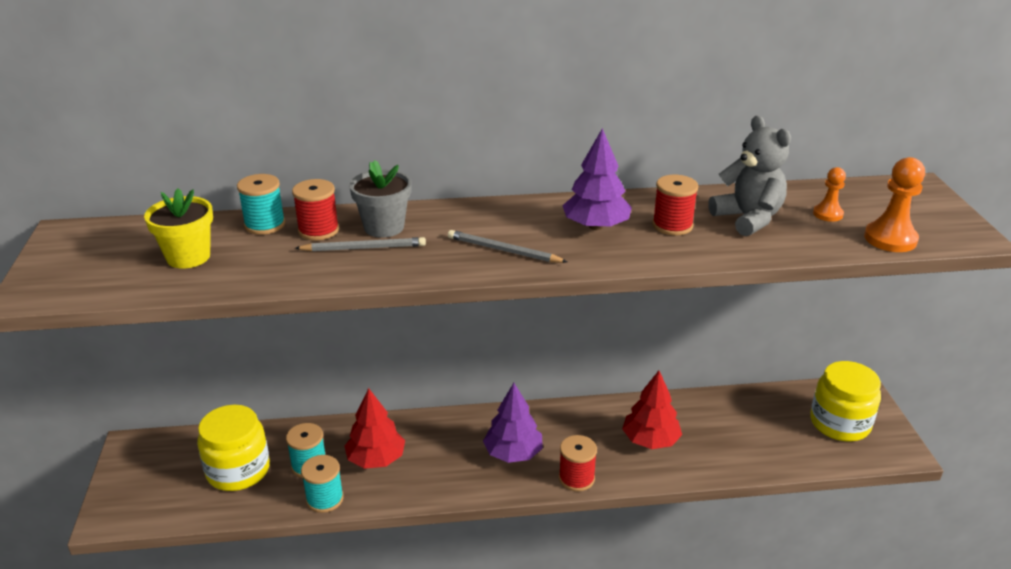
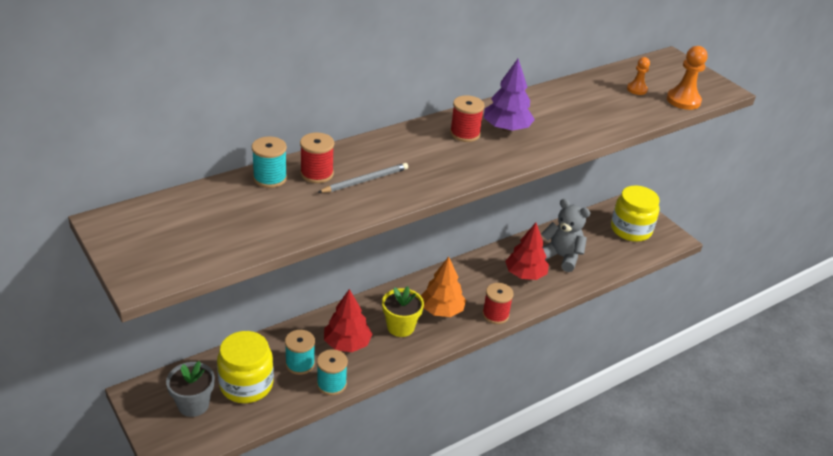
camera: 30 degrees left, 5 degrees up
yellow flower pot [144,189,213,269] -> yellow flower pot moved to [382,286,424,337]
grey flower pot [349,160,411,238] -> grey flower pot moved to [166,361,215,417]
grey pencil [448,230,567,263] -> none
purple tree [483,383,543,463] -> orange tree [420,257,466,317]
red spool [652,175,698,235] -> red spool moved to [450,95,484,142]
grey teddy bear [708,116,791,236] -> grey teddy bear moved to [541,199,590,272]

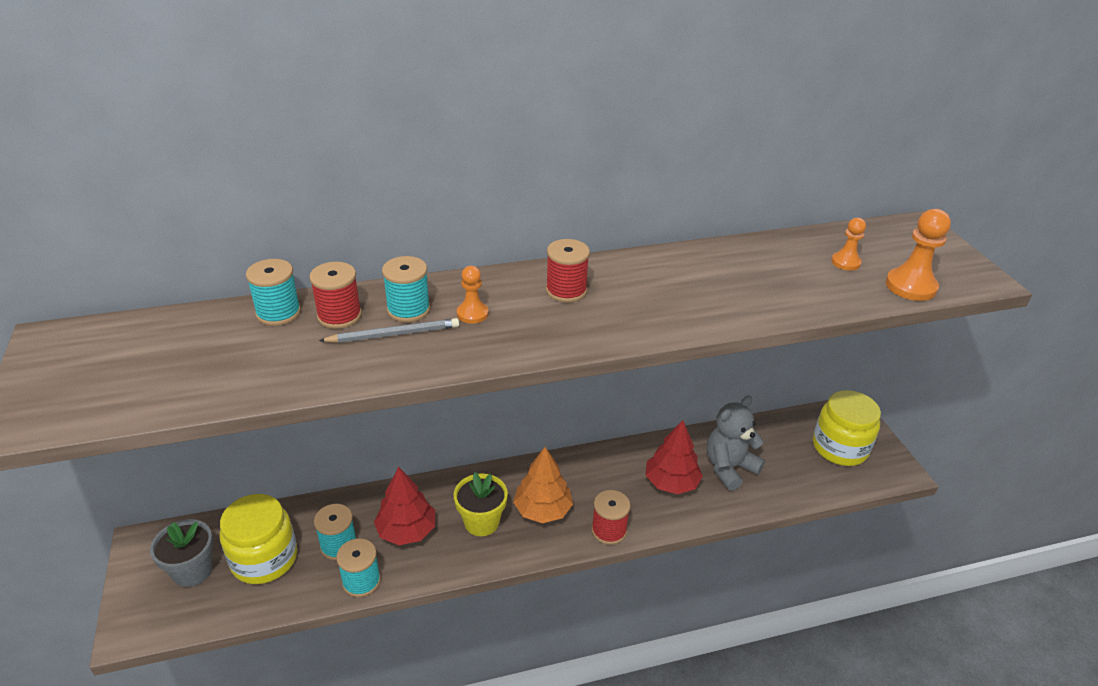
camera: 20 degrees right, 0 degrees up
purple tree [484,59,535,132] -> none
grey teddy bear [541,199,590,272] -> grey teddy bear turned 90 degrees counterclockwise [707,395,765,491]
none -> turquoise spool [382,256,430,322]
none -> orange pawn [457,266,489,324]

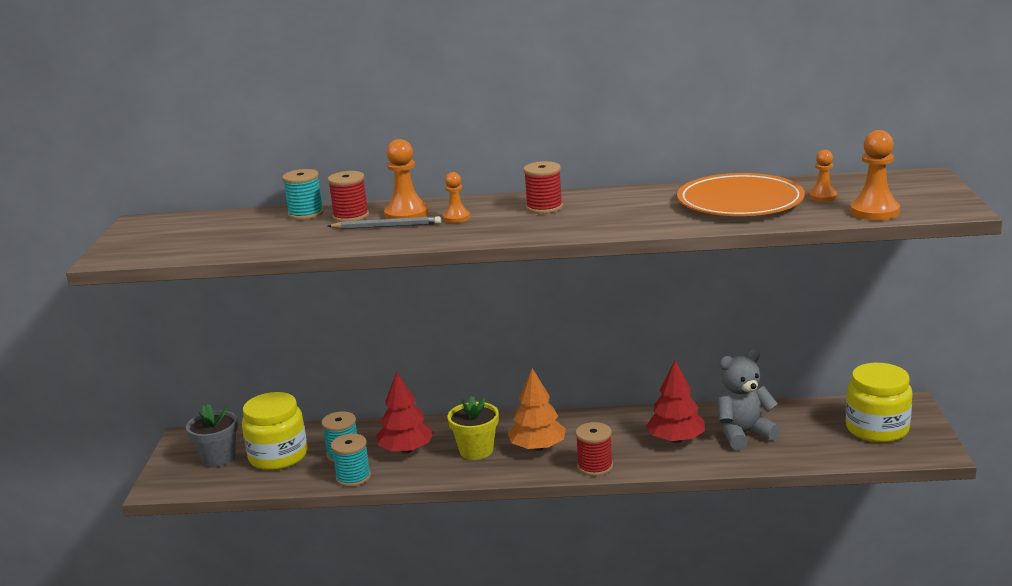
camera: 20 degrees right, 15 degrees down
turquoise spool [382,256,430,322] -> orange pawn [384,139,429,219]
none -> orange plate [677,173,805,216]

